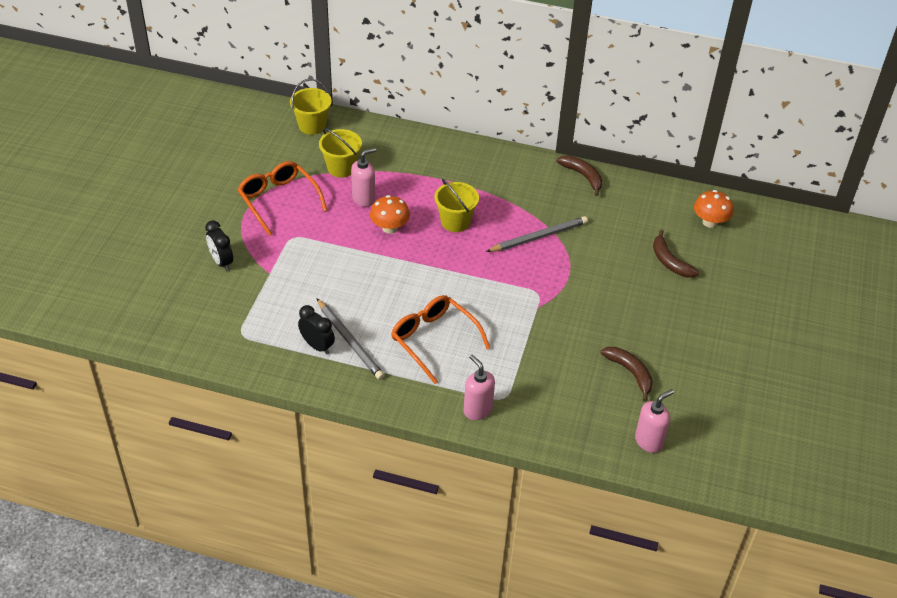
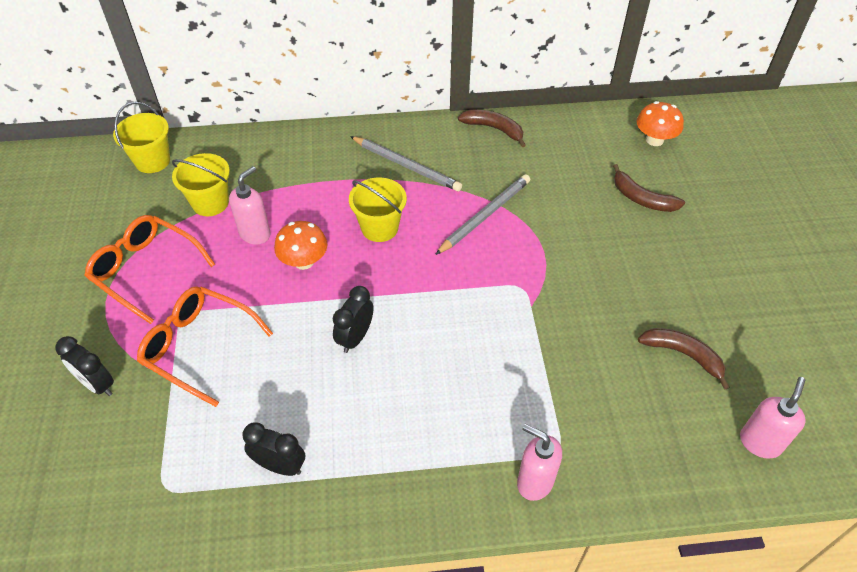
camera: 20 degrees left, 5 degrees up
grey pencil [316,298,385,380] -> grey pencil moved to [350,136,462,191]
orange glasses [391,295,490,384] -> orange glasses moved to [137,286,273,407]
none -> black clock [333,286,374,353]

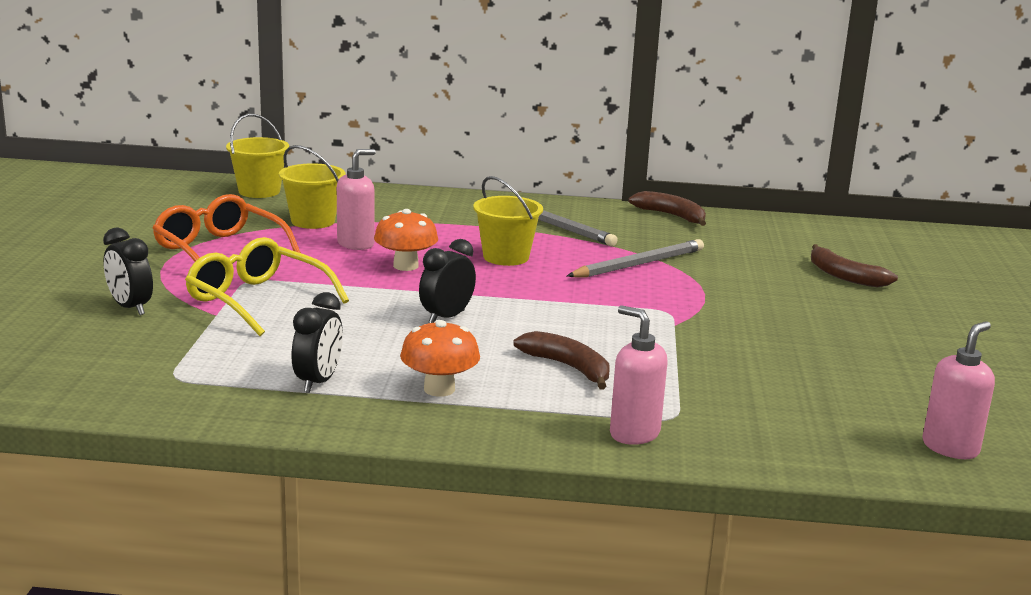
camera: 10 degrees right, 30 degrees down
orange glasses [137,286,273,407] -> yellow glasses [185,237,349,336]
black clock [243,422,305,476] -> black clock turned 75 degrees clockwise [291,292,343,393]
orange mushroom [637,101,684,146] -> orange mushroom moved to [400,320,480,397]
brown banana [638,328,729,390] -> brown banana moved to [513,331,609,390]

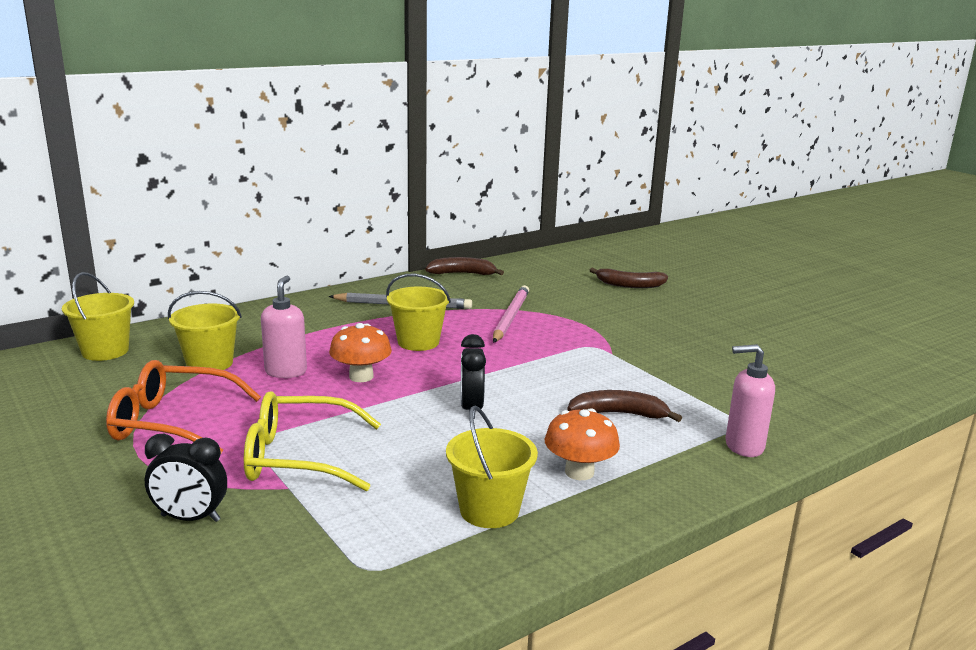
camera: 40 degrees left, 0 degrees up
black clock [291,292,343,393] -> yellow bucket [446,405,538,528]
grey pencil [567,239,704,278] -> pink pencil [493,285,529,343]
pink soap dispenser [923,321,995,459] -> none

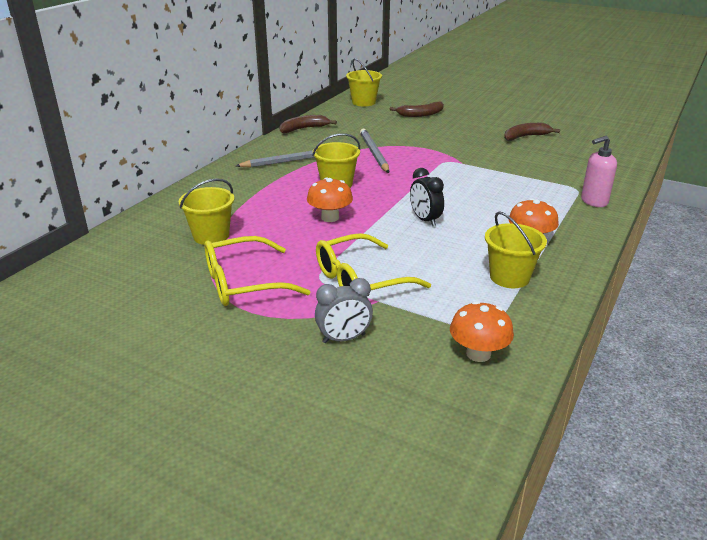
camera: 25 degrees left, 10 degrees up
yellow bucket [62,272,134,361] -> yellow bucket moved to [346,58,382,106]
orange glasses [106,360,261,453] -> yellow glasses [204,236,311,306]
black clock [145,434,227,522] -> grey clock [315,278,373,343]
pink soap dispenser [261,276,307,378] -> none
pink pencil [493,285,529,343] -> grey pencil [360,129,389,173]
brown banana [567,390,682,422] -> brown banana moved to [504,123,560,141]
none -> orange mushroom [450,301,514,362]

